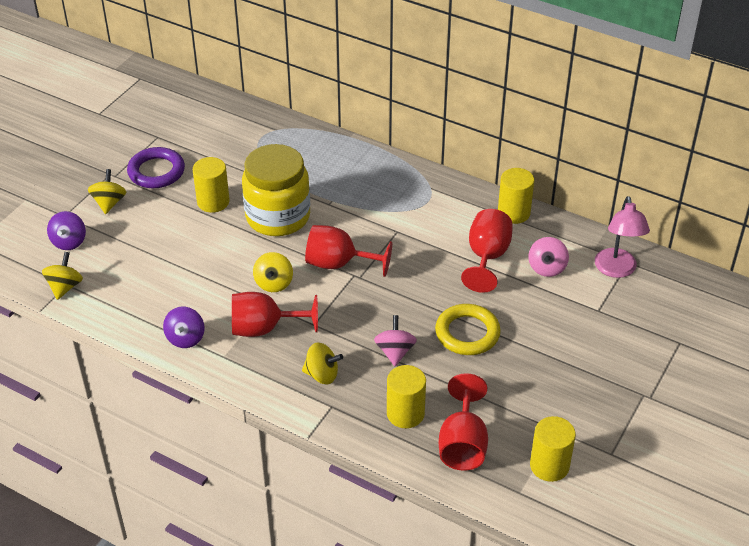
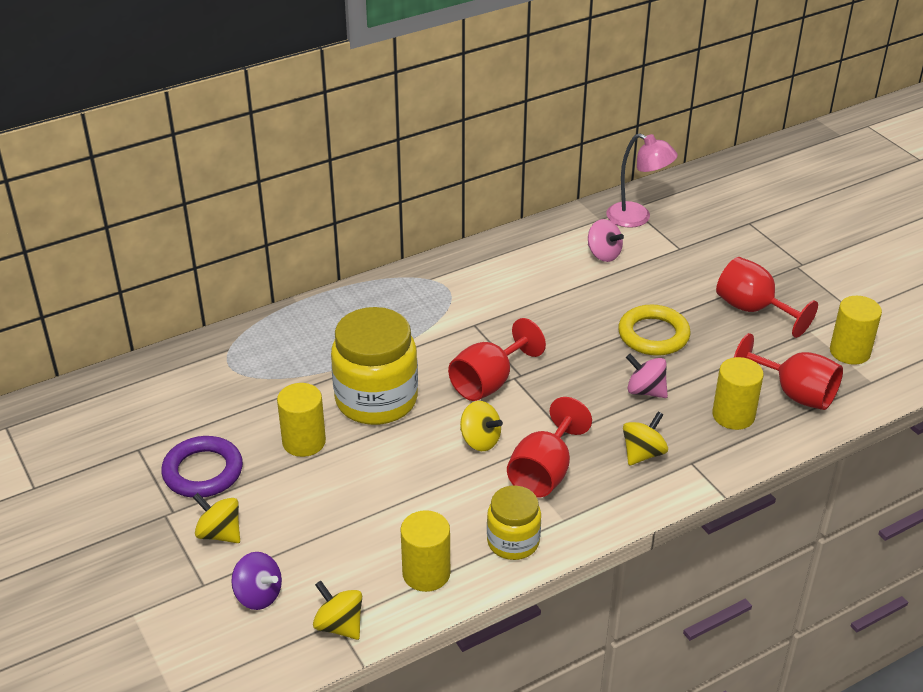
camera: 60 degrees left, 5 degrees down
purple spinning top [163,307,205,348] -> yellow jar [487,486,541,560]
red goblet [461,209,513,293] -> red goblet moved to [716,257,818,338]
yellow cylinder [498,168,534,224] -> yellow cylinder moved to [401,510,450,592]

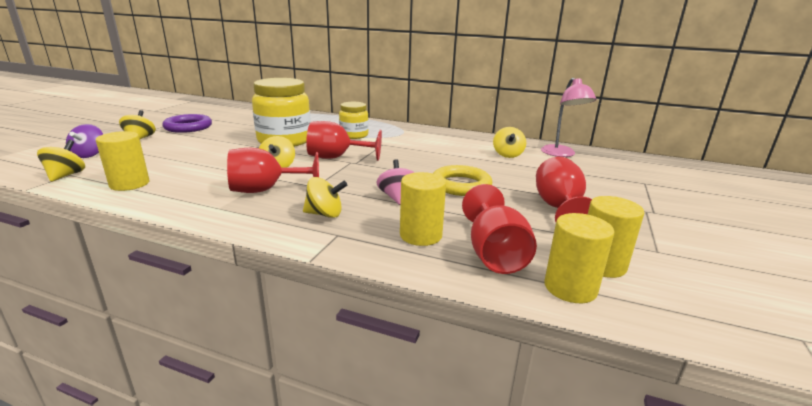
camera: 50 degrees right, 15 degrees down
yellow cylinder [277,383,326,457] -> yellow cylinder moved to [544,213,614,303]
yellow jar [487,486,541,560] -> yellow jar moved to [339,102,369,139]
pink spinning top [588,219,624,262] -> yellow spinning top [493,127,526,158]

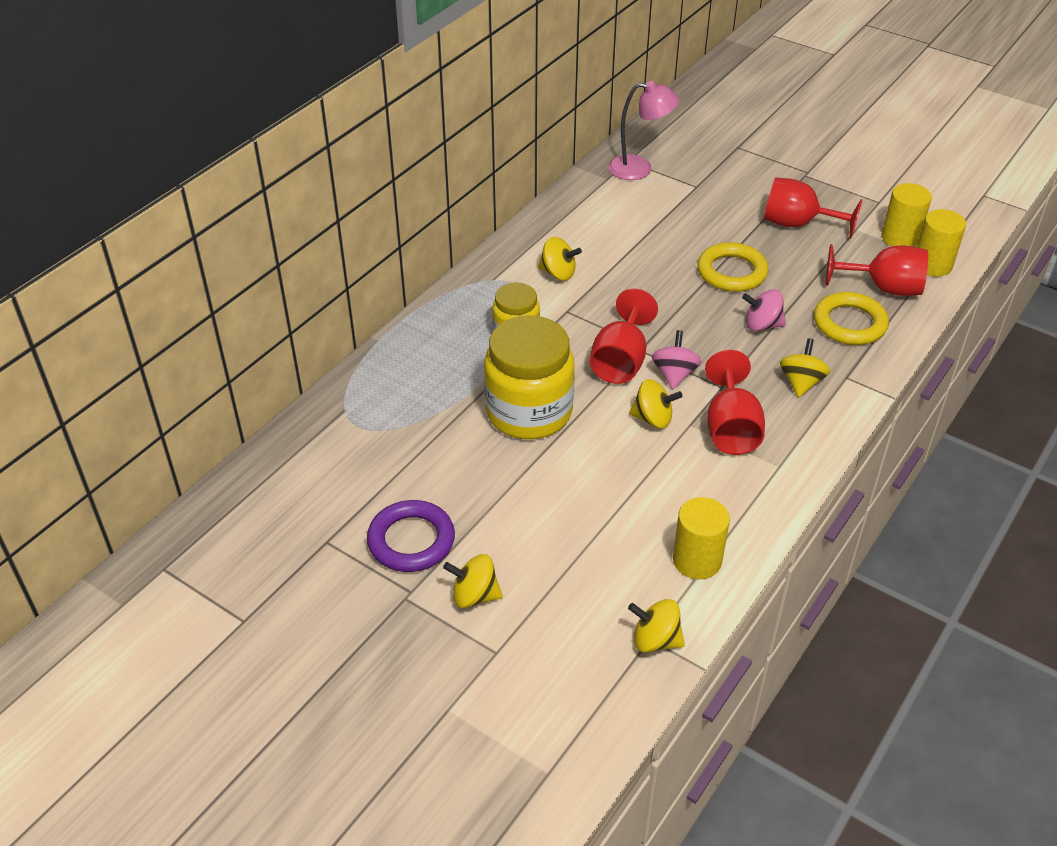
camera: 75 degrees left, 20 degrees up
purple spinning top [66,124,103,158] -> none
yellow cylinder [400,172,446,246] -> yellow ring [814,292,889,345]
yellow spinning top [493,127,526,158] -> yellow spinning top moved to [538,237,582,281]
none -> pink spinning top [652,330,702,389]

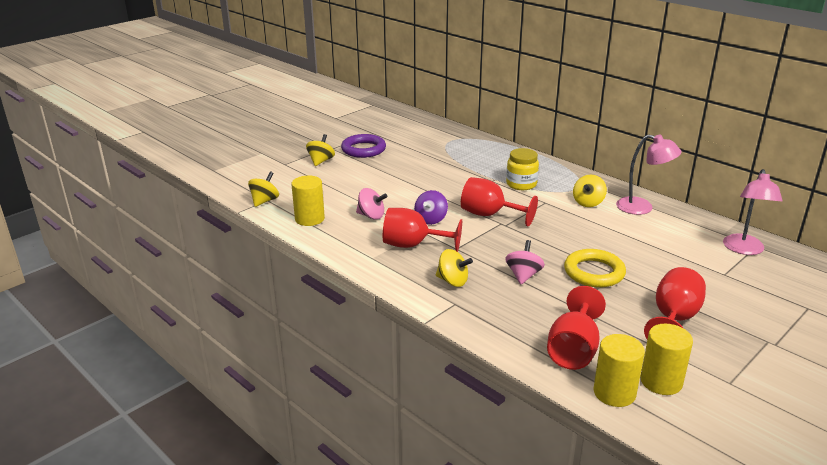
camera: 100 degrees right, 15 degrees down
yellow jar [484,316,575,439] -> none
yellow spinning top [629,379,683,429] -> purple spinning top [414,190,448,225]
pink spinning top [652,330,702,389] -> pink spinning top moved to [356,188,388,220]
yellow ring [814,292,889,345] -> none
none -> pink lamp [616,134,682,215]

